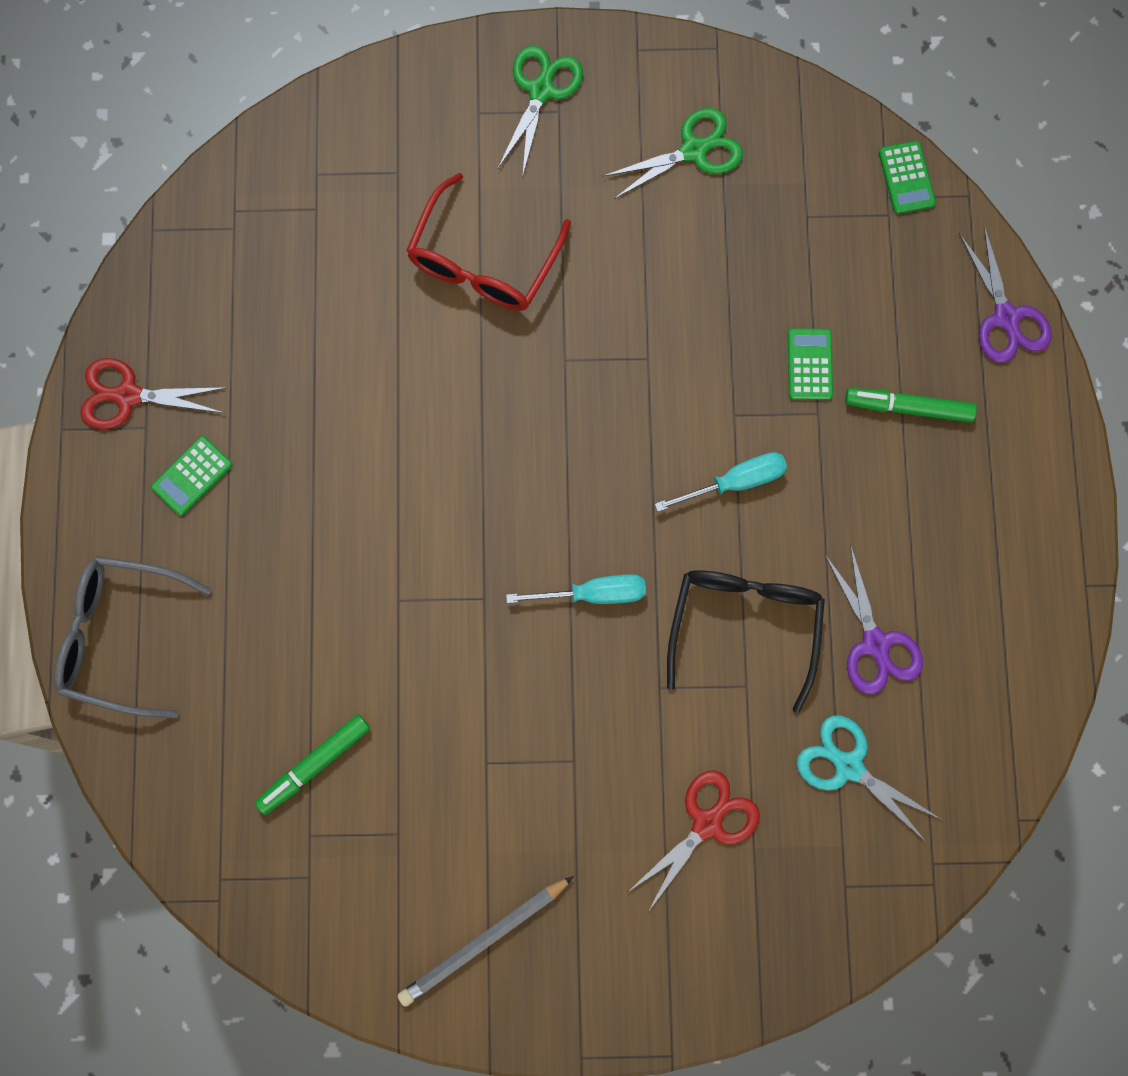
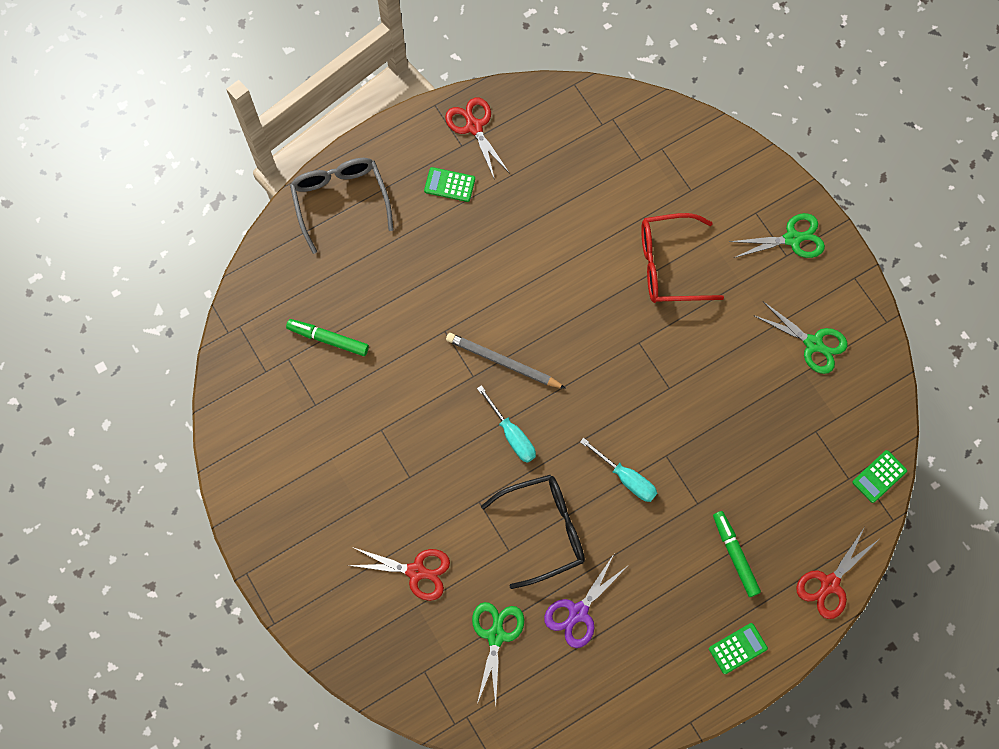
camera: 60 degrees right, 5 degrees down
grey pencil [397,876,574,1007] -> grey pencil moved to [446,333,566,389]
green calculator [788,328,833,400] -> green calculator moved to [709,623,768,674]
turquoise scissors [797,715,942,843] -> green scissors [472,602,524,706]
purple scissors [959,225,1052,363] -> red scissors [796,528,878,619]

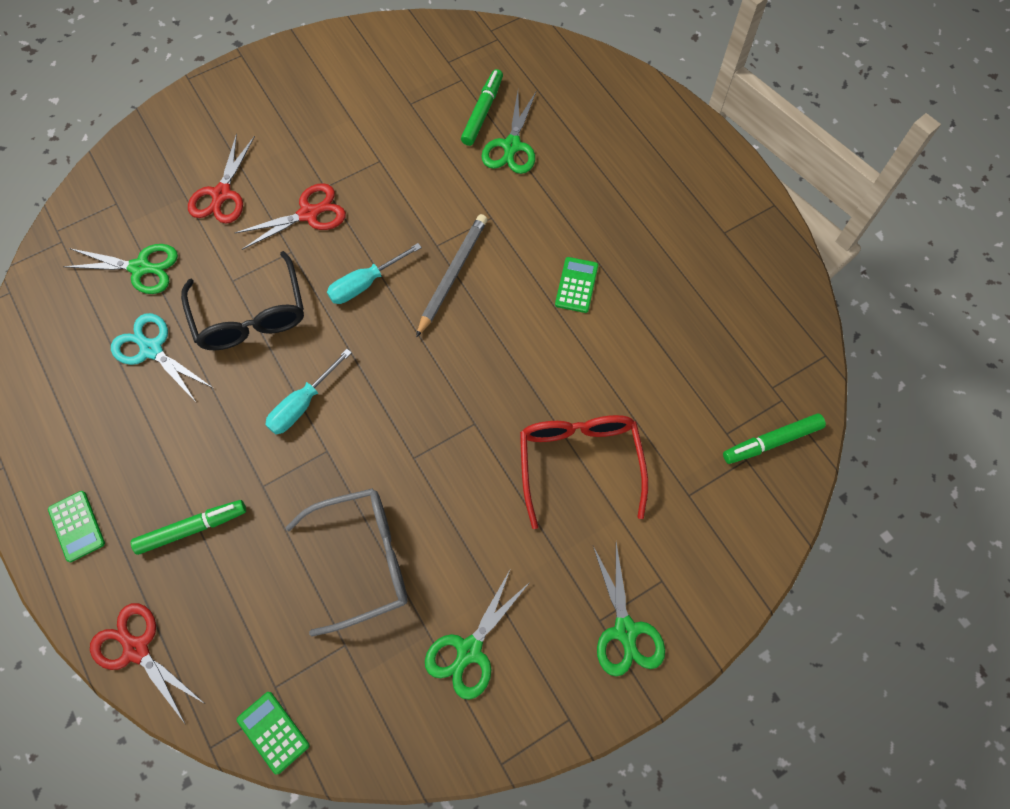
camera: 90 degrees right, 5 degrees down
grey glasses [290,158,393,254] -> grey glasses moved to [285,488,408,636]
green calculator [424,167,475,202] -> green calculator moved to [555,257,598,313]
red scissors [445,97,509,180] -> red scissors moved to [235,183,346,250]
purple scissors [544,554,628,648] -> turquoise scissors [111,313,213,402]
none -> green scissors [482,90,537,174]
none -> green marker [723,413,826,464]

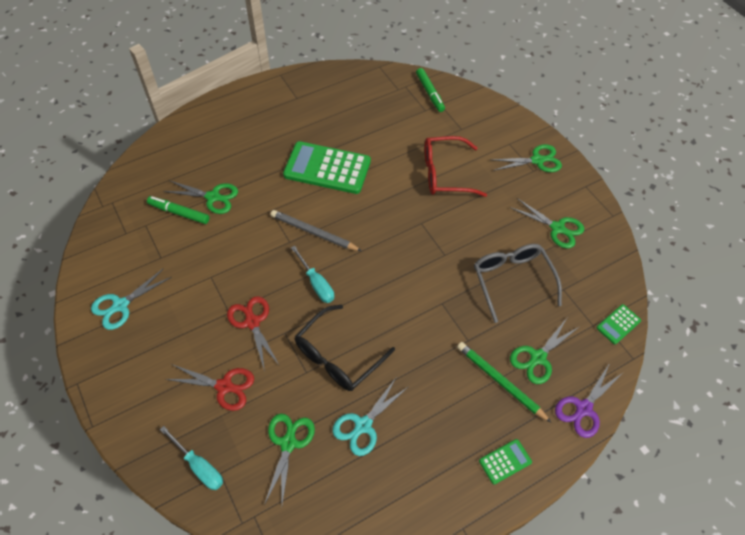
camera: 90 degrees left, 10 degrees down
red scissors [90,603,205,723] -> purple scissors [555,363,624,438]
green marker [131,500,246,555] -> green pencil [457,342,552,423]
black glasses [181,251,304,350] -> black glasses turned 150 degrees clockwise [295,305,395,391]
turquoise screwdriver [265,349,352,434] -> turquoise screwdriver moved to [160,426,223,490]
green calculator [555,257,598,313] -> green calculator [283,141,371,194], size x2.19
none -> turquoise scissors [91,268,171,330]
none -> green scissors [510,318,579,384]

